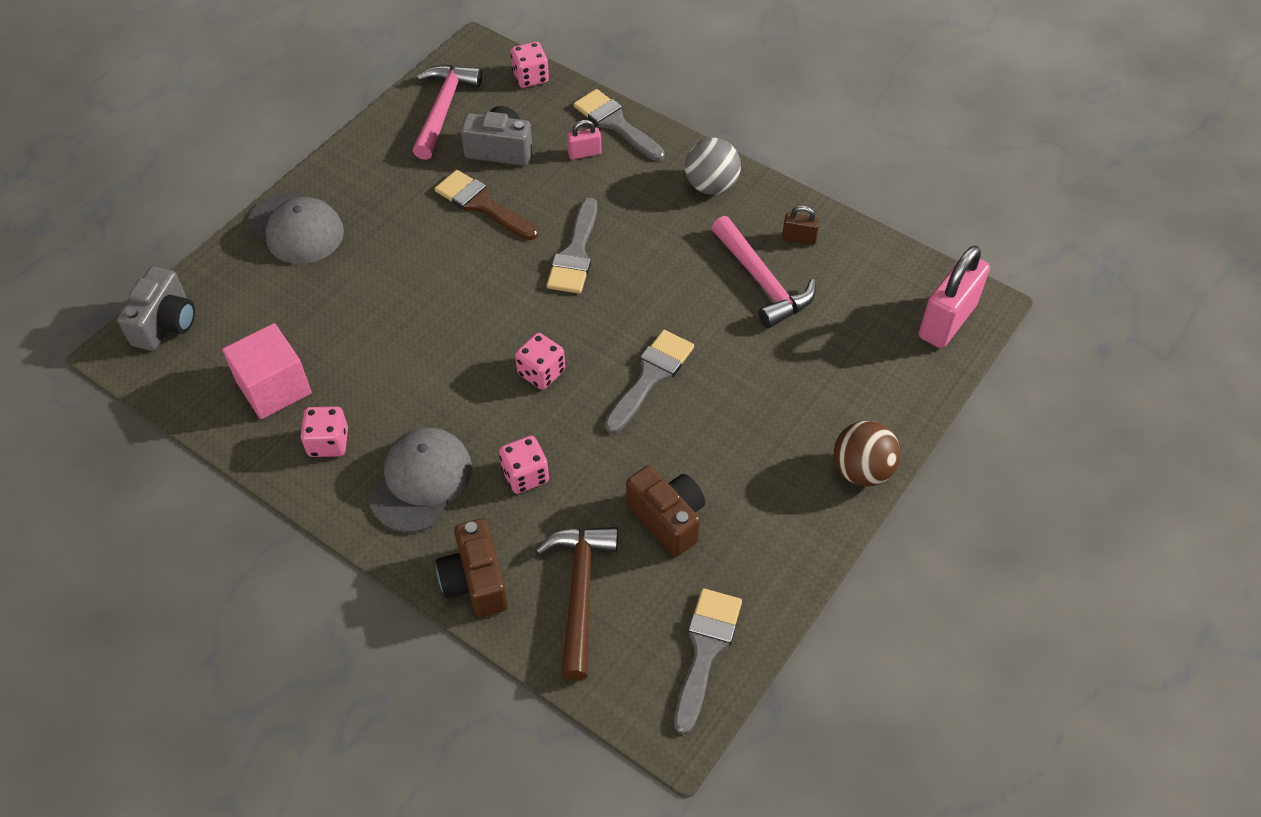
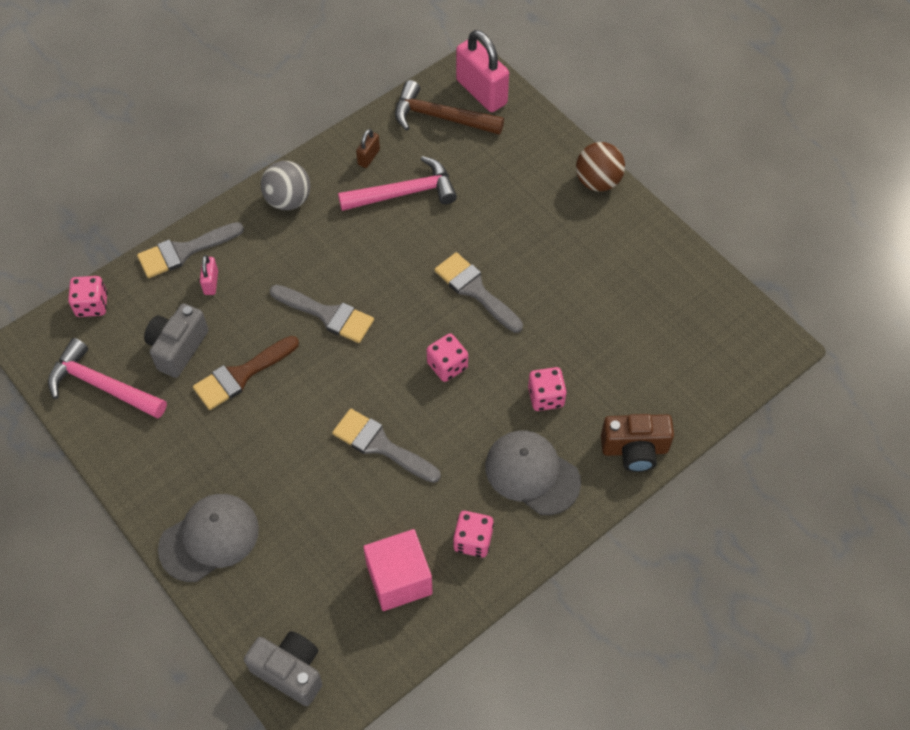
camera: 75 degrees left, 5 degrees up
brown hammer [535,527,618,681] -> brown hammer moved to [395,80,504,135]
brown camera [626,465,705,557] -> none
grey brush [674,588,742,735] -> grey brush moved to [332,409,441,483]

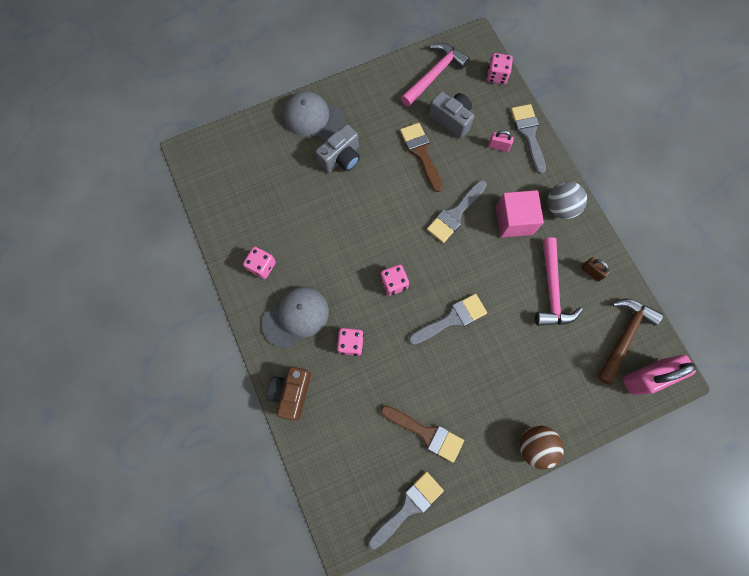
camera: 105 degrees right, 15 degrees up
grey cap [158,494,259,582] -> grey cap turned 135 degrees clockwise [283,91,344,141]
grey camera [244,631,323,706] -> grey camera moved to [315,124,360,173]
grey brush [332,409,441,483] -> grey brush moved to [368,471,444,550]
pink cube [363,529,433,611] -> pink cube moved to [496,190,544,238]
none -> brown brush [380,405,464,463]

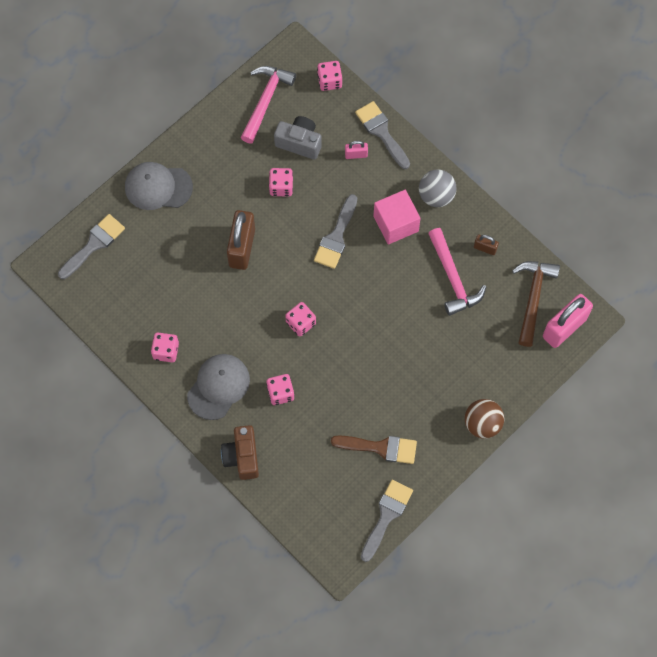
camera: 20 degrees left, 5 degrees down
grey camera [315,124,360,173] -> none
brown brush [400,123,443,192] -> pink dice [269,168,293,196]
grey brush [408,294,487,345] -> grey brush moved to [58,214,125,279]
none -> brown padlock [227,210,255,270]

